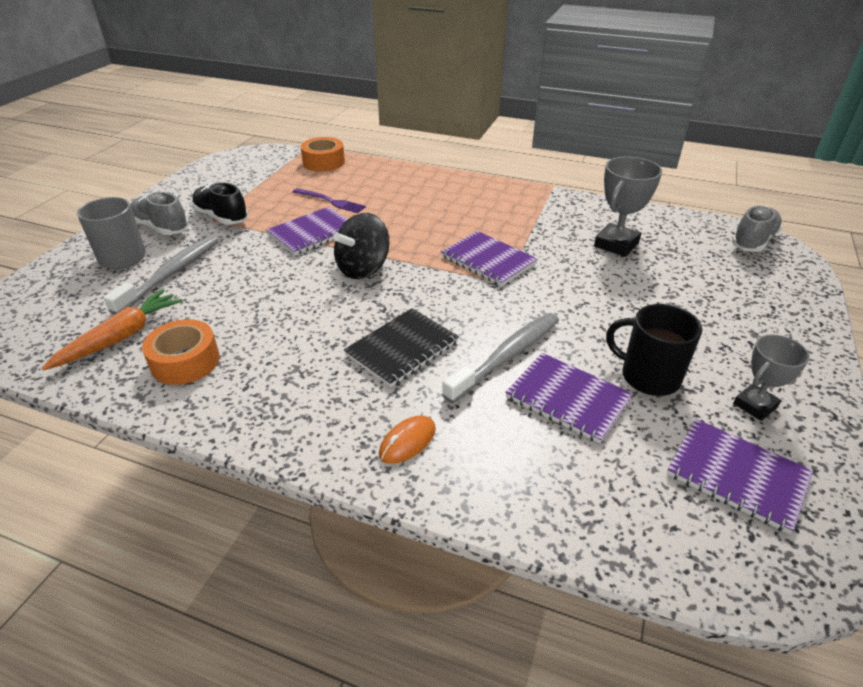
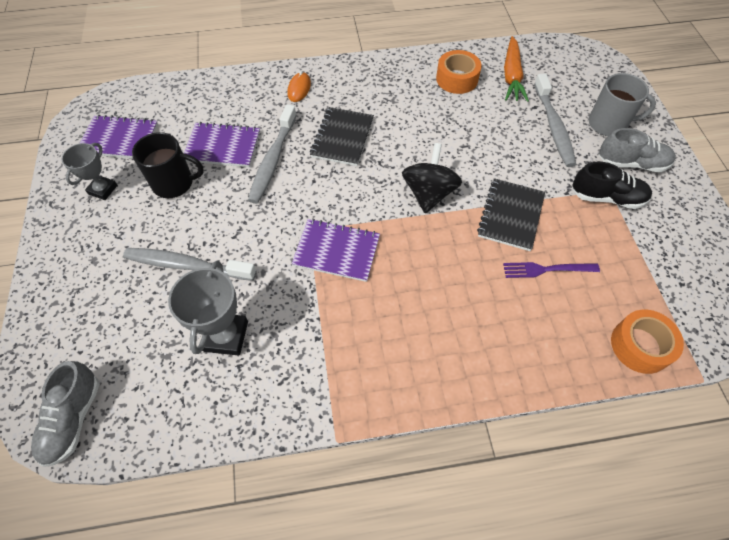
camera: 150 degrees right, 20 degrees up
purple notebook [266,207,348,255] -> black notebook [477,178,545,251]
none -> grey toothbrush [123,248,256,281]

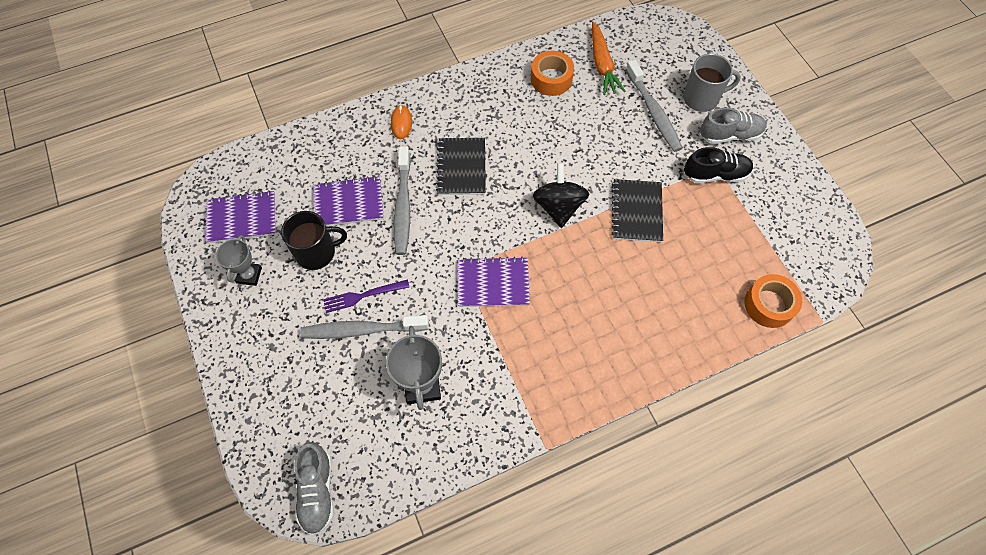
camera: 15 degrees left, 5 degrees up
purple fork [503,262,600,278] -> purple fork moved to [323,279,410,313]

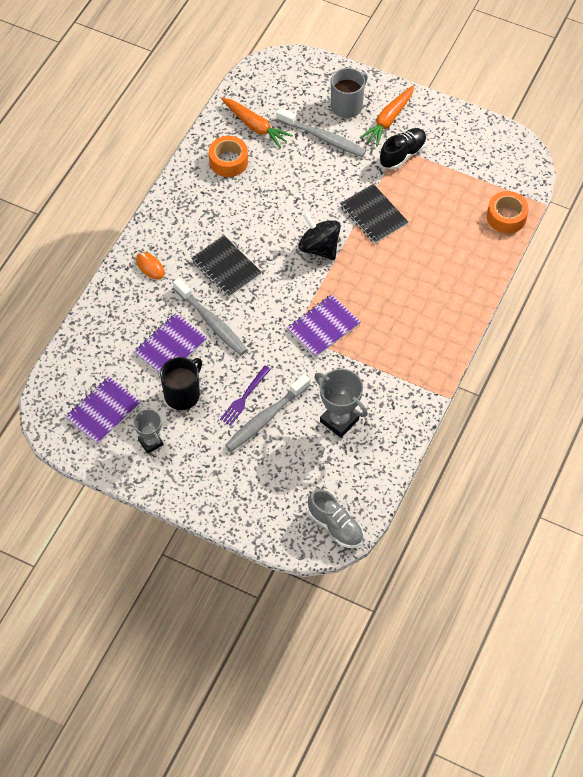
camera: 40 degrees left, 5 degrees down
grey shoe [700,108,767,144] -> orange carrot [360,85,414,147]

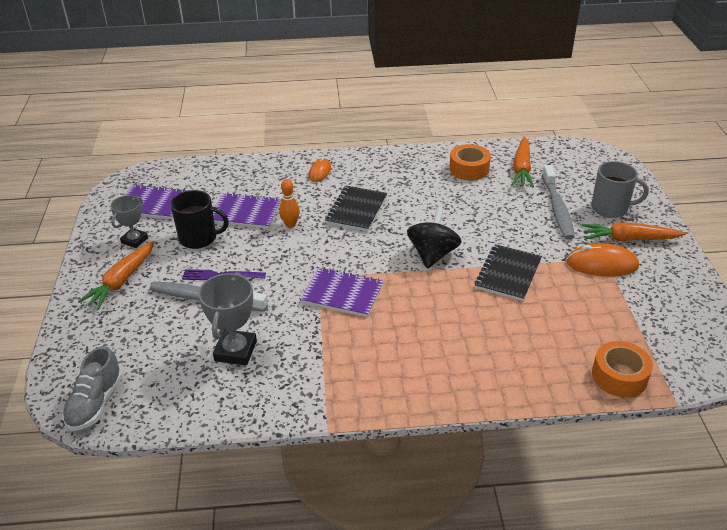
camera: 60 degrees right, 20 degrees down
grey toothbrush [173,278,247,355] -> orange bowling pin [279,179,300,228]
black shoe [380,128,427,170] -> orange mouse [566,243,639,277]
none -> orange carrot [78,241,154,309]

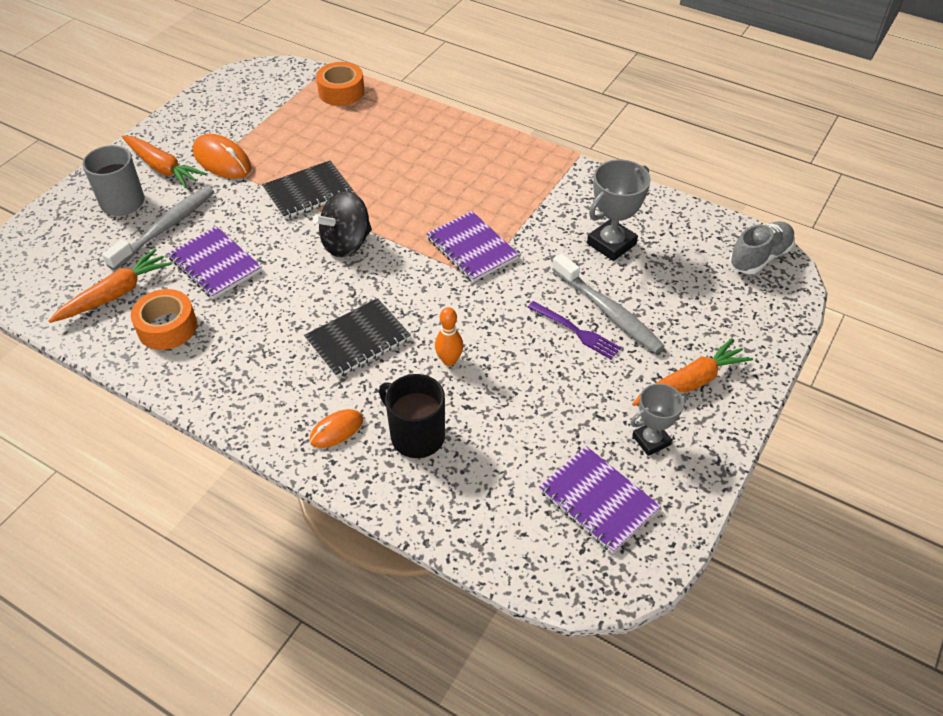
camera: 145 degrees left, 10 degrees up
black mug [170,190,229,249] -> black mug moved to [379,374,445,458]
purple notebook [213,192,281,229] -> purple notebook moved to [167,226,262,299]

